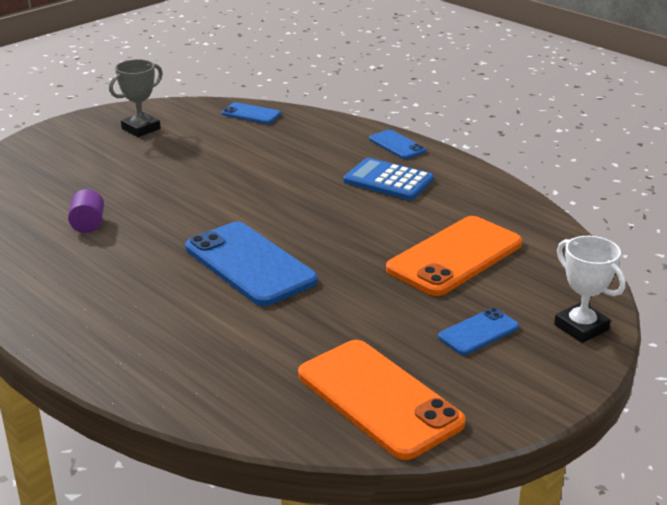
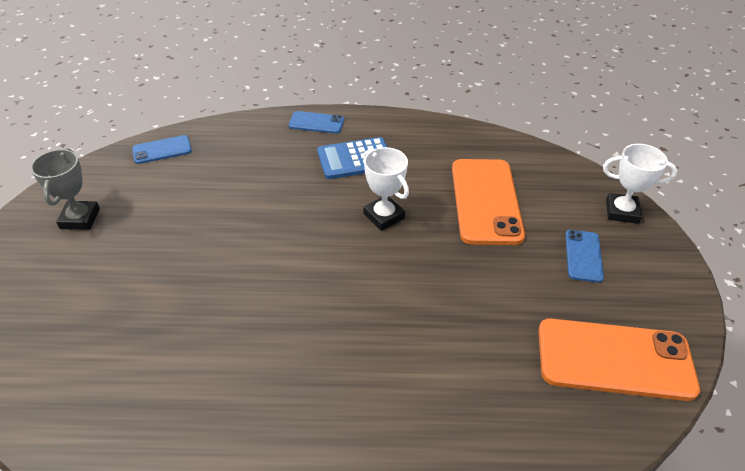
camera: 45 degrees left, 15 degrees up
purple cylinder [68,189,104,233] -> none
blue phone [185,222,318,306] -> none
none -> white trophy [363,147,409,231]

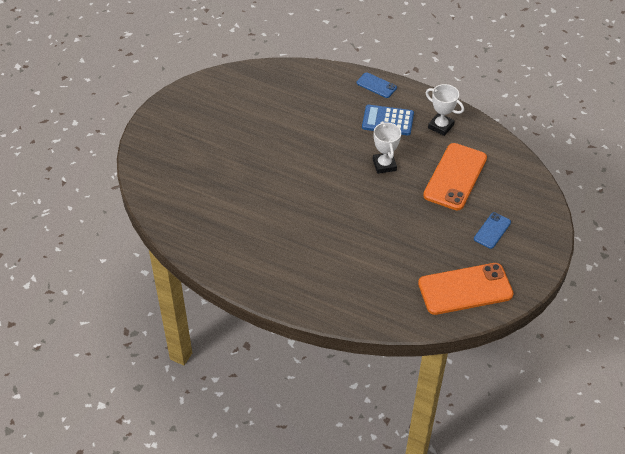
camera: 25 degrees right, 5 degrees up
grey trophy [31,148,100,230] -> none
blue phone [132,135,192,164] -> none
orange phone [538,318,700,401] -> orange phone turned 45 degrees counterclockwise [418,263,514,315]
white trophy [603,144,677,224] -> white trophy moved to [426,84,464,136]

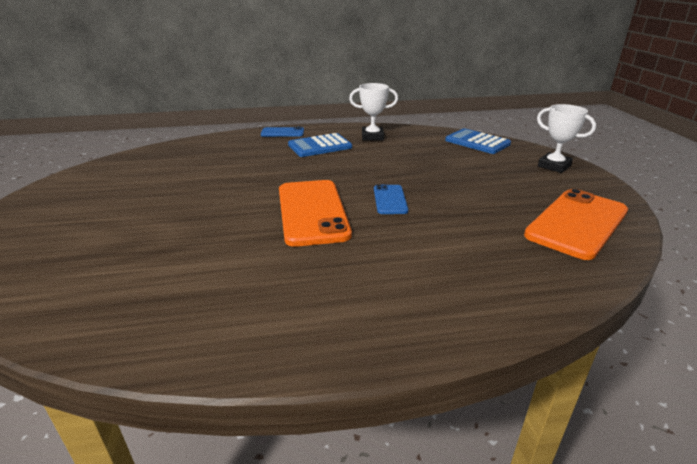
camera: 35 degrees left, 20 degrees down
white trophy [373,121,401,174] -> white trophy moved to [537,104,596,173]
orange phone [423,143,487,210] -> orange phone moved to [279,180,352,247]
blue phone [474,212,511,249] -> blue phone moved to [374,184,408,214]
none -> blue calculator [445,128,511,154]

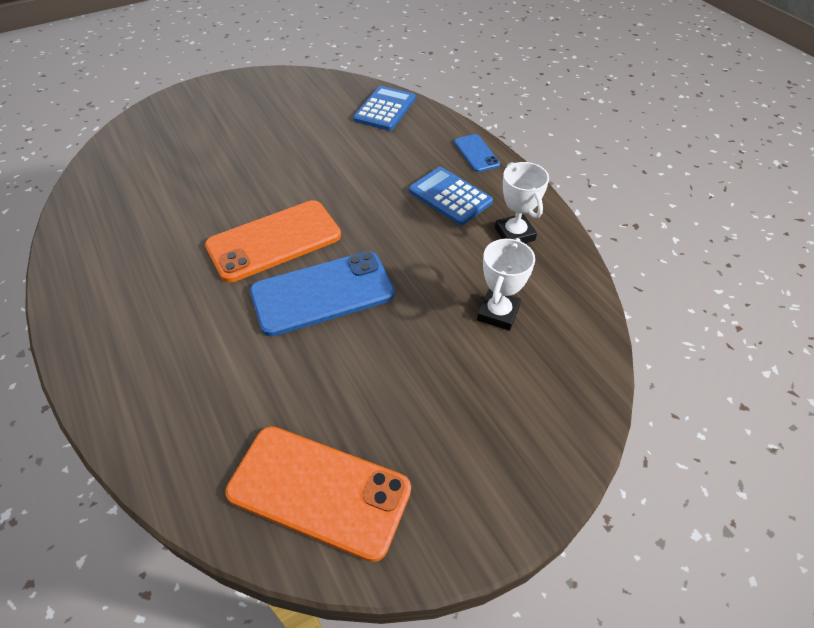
camera: 70 degrees right, 20 degrees up
blue phone [374,184,408,214] -> blue phone [250,251,395,337], size x1.97
blue calculator [445,128,511,154] -> blue calculator moved to [353,86,416,131]
white trophy [537,104,596,173] -> white trophy moved to [477,238,535,331]

